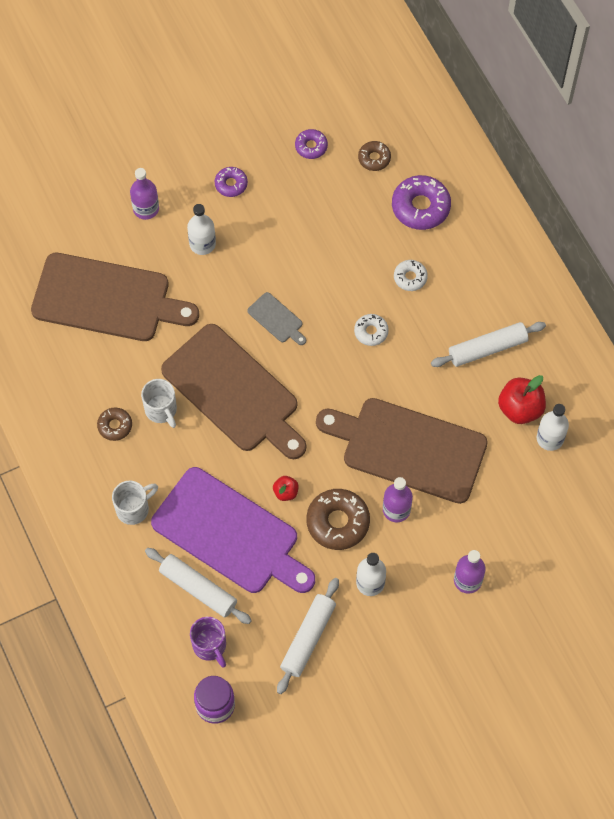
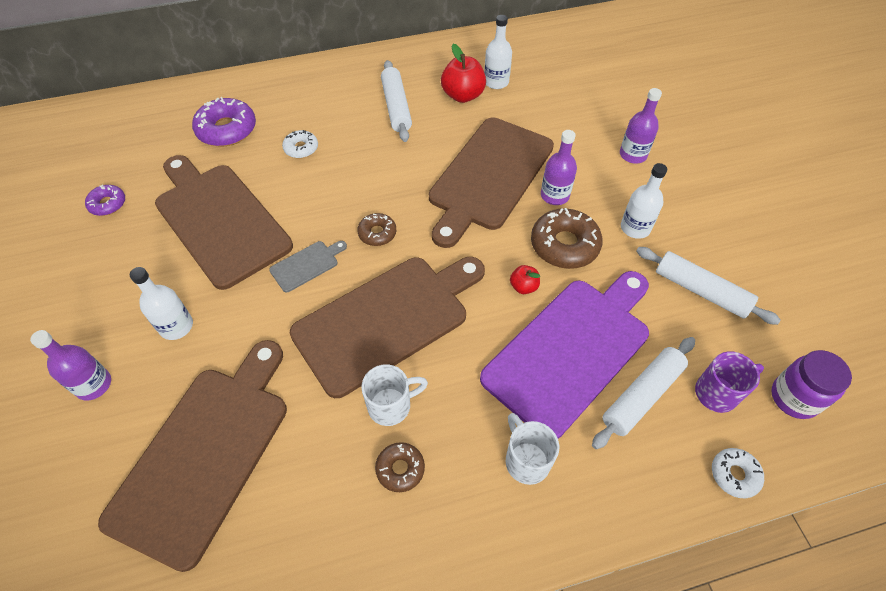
camera: 80 degrees left, 10 degrees down
purple donut [215,167,248,197] -> none
white donut [354,314,389,346] -> white donut moved to [712,448,764,498]
brown donut [358,141,391,171] -> brown donut moved to [357,213,396,246]
none -> brown cutting board [155,155,293,290]

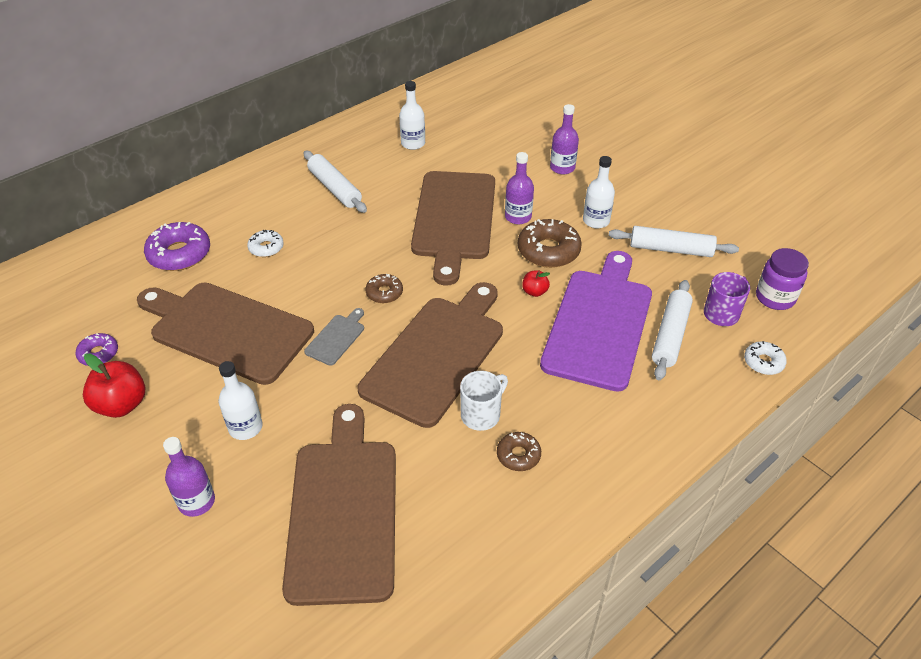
camera: 25 degrees left, 10 degrees down
red apple [441,44,486,103] -> red apple moved to [83,353,145,418]
white mug [506,413,559,485] -> none

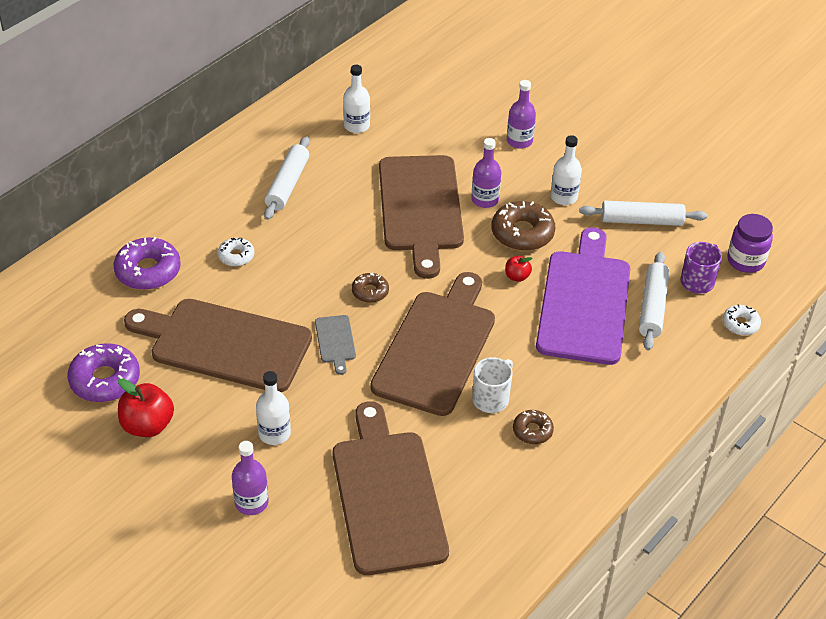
camera: 10 degrees left, 0 degrees up
purple donut [75,333,118,366] -> purple donut [68,343,140,402], size x1.78
white rolling pin [304,151,367,213] -> white rolling pin turned 60 degrees clockwise [264,136,310,220]
grey cutting board [304,308,364,366] -> grey cutting board turned 150 degrees clockwise [315,315,356,375]

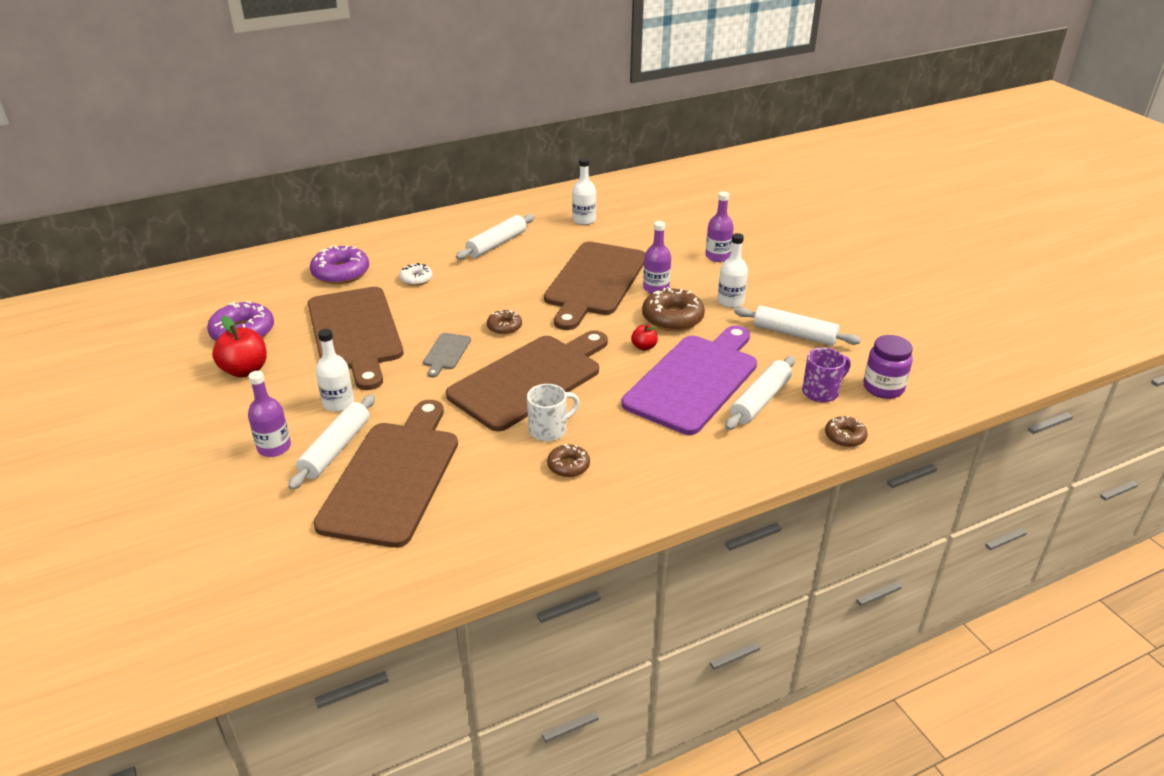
camera: 25 degrees right, 10 degrees down
brown cutting board [124,299,312,392] -> brown cutting board turned 150 degrees counterclockwise [308,287,403,390]
white donut [723,304,761,335] -> brown donut [825,416,868,447]
none -> white rolling pin [288,394,375,490]

